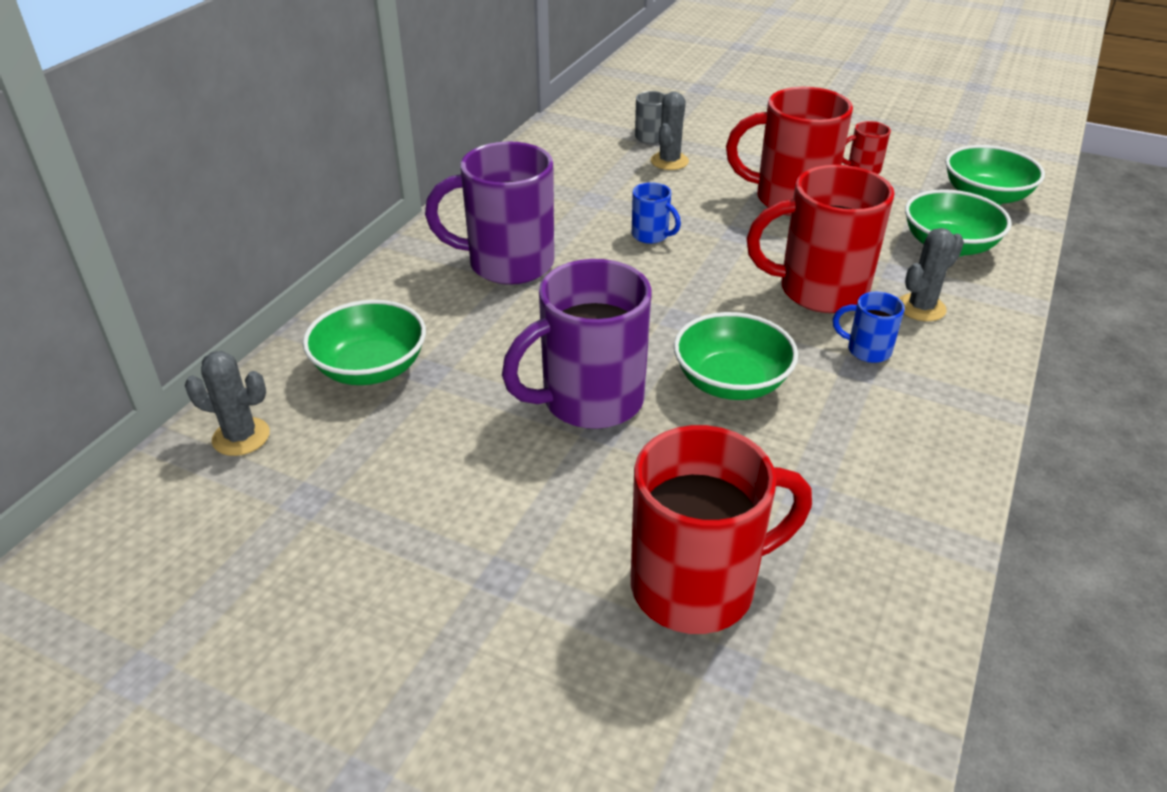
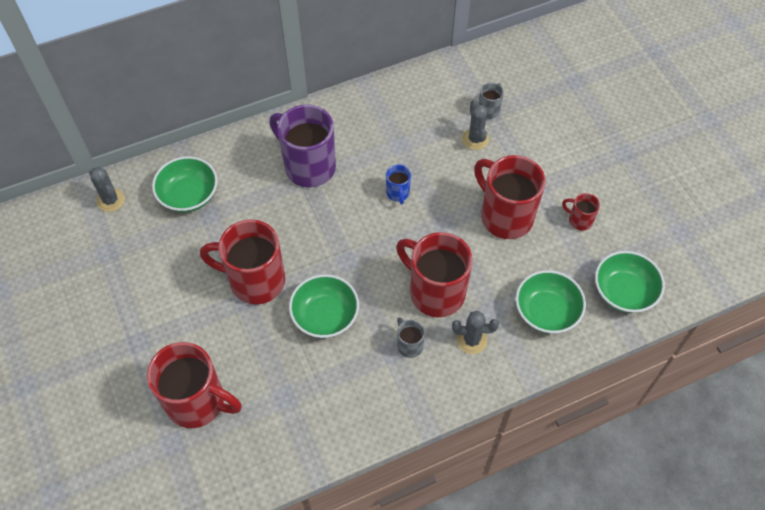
camera: 40 degrees right, 20 degrees up
purple mug [502,259,651,429] -> red mug [200,219,285,304]
grey cactus [651,92,689,170] -> grey cactus turned 75 degrees counterclockwise [462,99,489,150]
blue mug [833,292,905,363] -> grey mug [397,317,425,358]

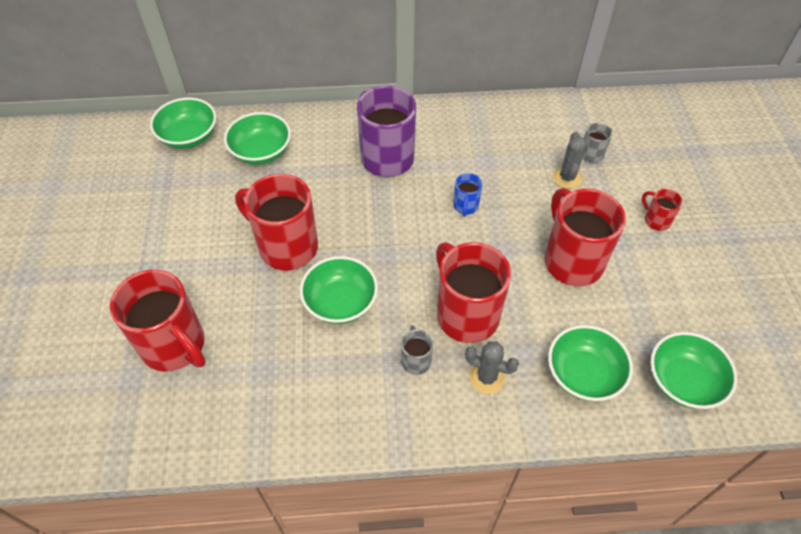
camera: 20 degrees right, 5 degrees down
grey cactus [89,167,125,212] -> green bowl [150,98,217,149]
red mug [562,193,600,231] -> red mug moved to [642,189,683,231]

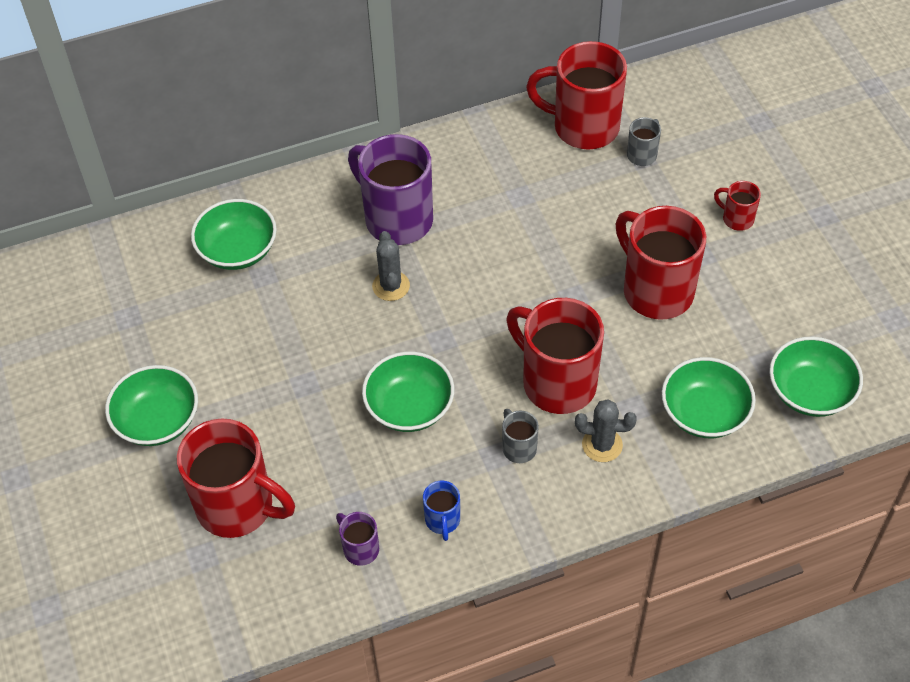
camera: 15 degrees left, 0 degrees up
green bowl [150,98,217,149] -> green bowl moved to [105,365,198,446]
red mug [235,174,318,270] -> red mug moved to [526,41,627,149]
blue mug [453,173,482,216] -> blue mug moved to [423,481,460,541]
grey cactus [553,132,586,189] -> grey cactus moved to [372,231,410,301]
none -> purple mug [336,512,379,566]

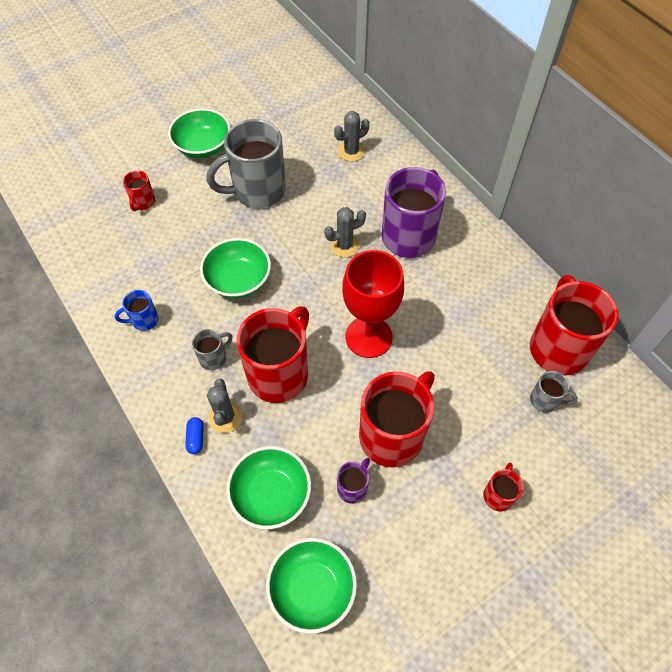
camera: 75 degrees right, 5 degrees up
red mug [177,419,295,538] -> red mug [123,170,155,211], size x0.46
green bowl [191,199,277,270] -> grey cactus [334,111,370,162]
purple mug [336,512,379,566] -> purple mug moved to [337,458,370,504]
none -> blue capsule [185,417,203,454]
none -> grey mug [206,119,286,208]
none -> red goblet [342,250,404,358]

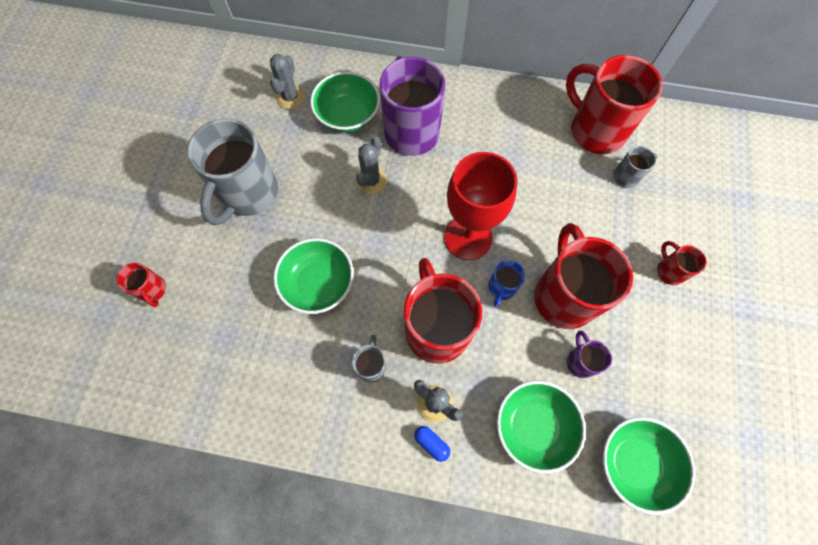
camera: 45 degrees left, 10 degrees up
blue mug [115,290,159,331] -> blue mug moved to [489,260,525,307]
green bowl [168,108,231,158] -> green bowl moved to [310,72,380,132]

